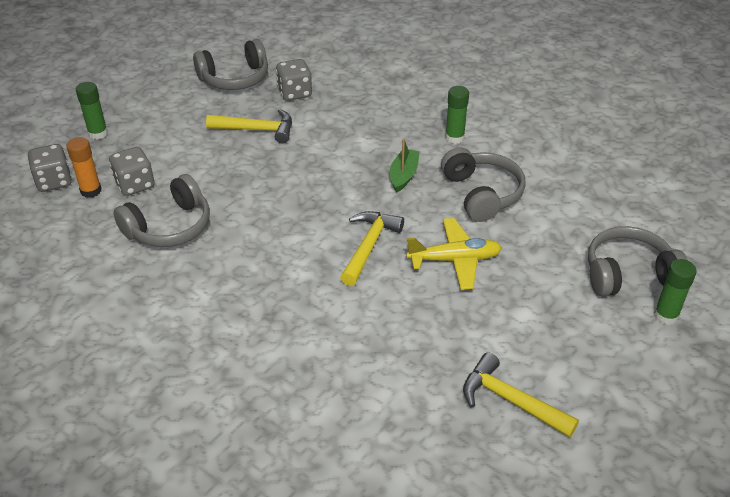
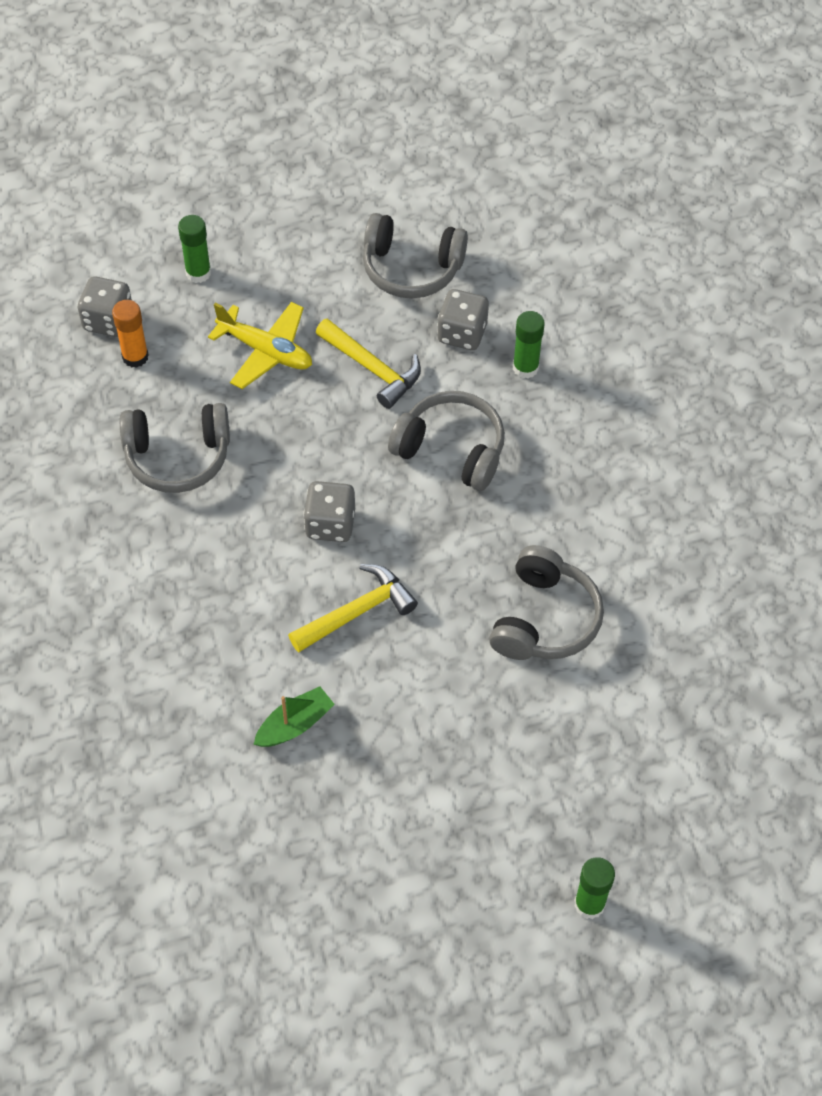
camera: 35 degrees right, 15 degrees up
grey dice [109,147,155,196] -> grey dice moved to [303,481,355,542]
green boat [390,138,420,193] -> green boat moved to [254,686,335,747]
yellow plane [406,218,502,290] -> yellow plane moved to [208,302,312,389]
green glue stick [445,86,469,144] -> green glue stick moved to [513,311,545,379]
yellow hammer [463,352,579,438] -> none
grey headphones [588,226,688,297] -> grey headphones moved to [388,391,505,491]

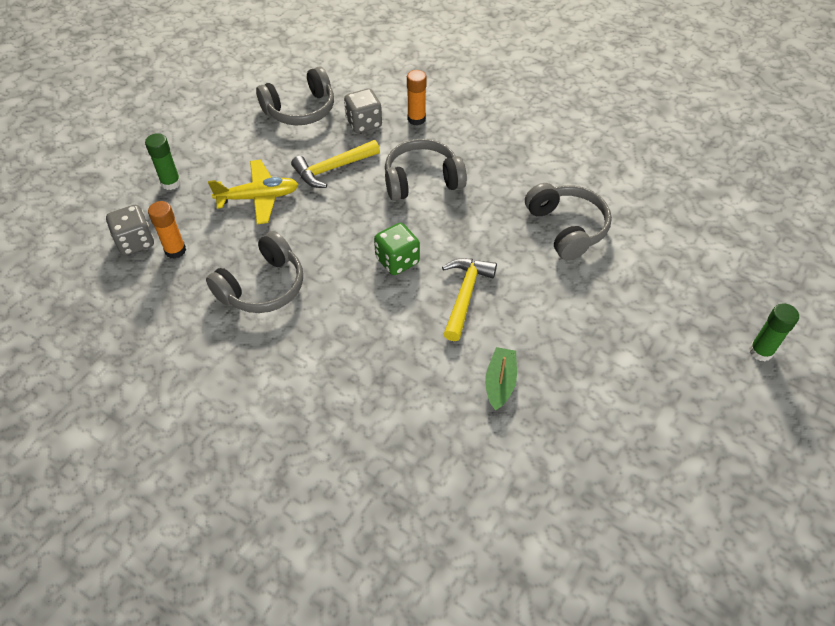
camera: 40 degrees left, 5 degrees down
grey dice [303,481,355,542] -> green dice [374,223,420,275]
yellow hammer [316,318,421,409] -> yellow hammer turned 150 degrees clockwise [291,140,380,188]
green glue stick [513,311,545,379] -> orange glue stick [407,70,427,126]

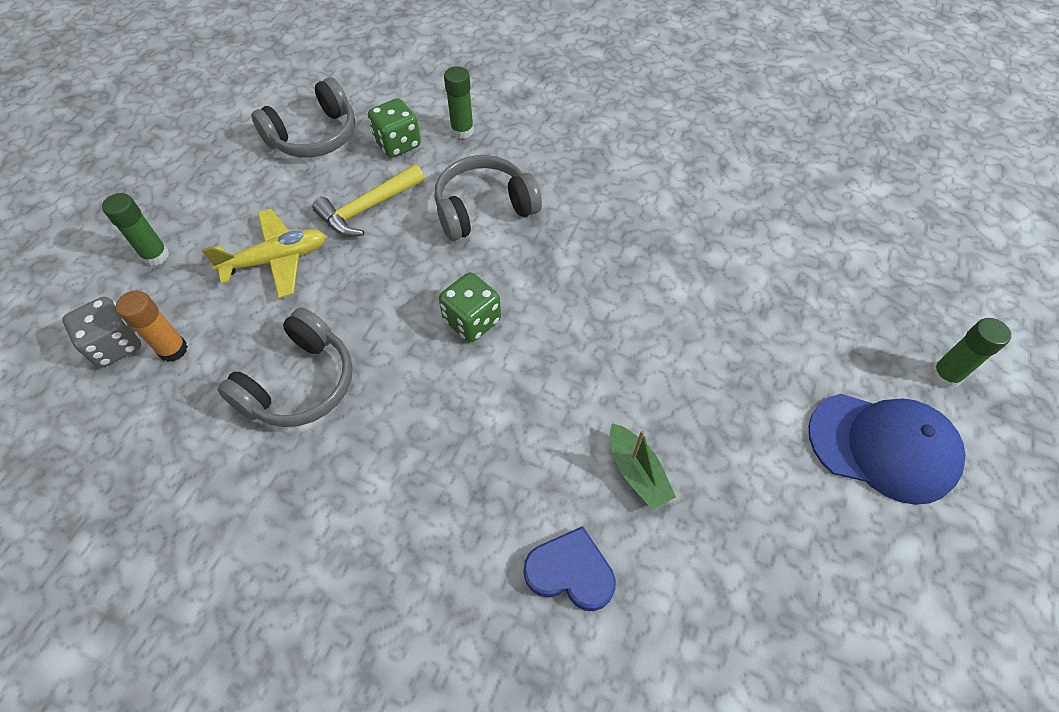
camera: 10 degrees left, 5 degrees up
grey dice [344,89,382,133] -> green dice [368,98,421,158]
orange glue stick [407,70,427,126] -> green glue stick [444,66,474,139]
yellow hammer [442,258,497,341] -> none
green boat [485,347,517,411] -> green boat turned 150 degrees clockwise [610,423,676,510]
grey headphones [525,183,612,261] -> none
none -> blue heart [524,526,616,611]
none -> blue cap [809,394,966,505]

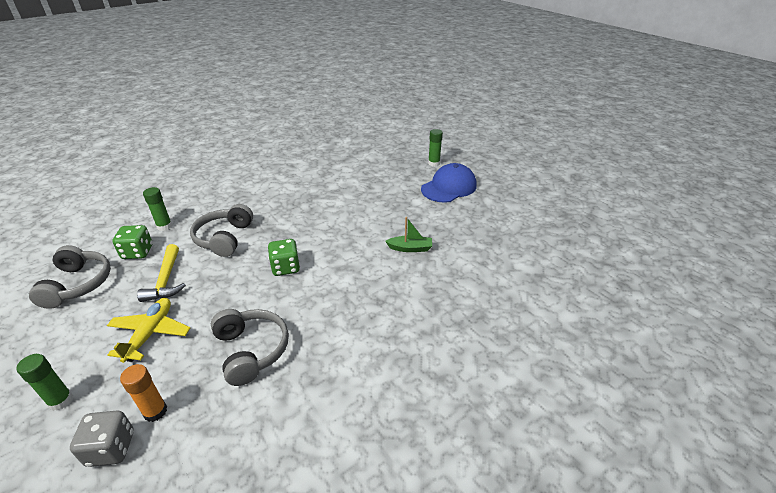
camera: 60 degrees left, 20 degrees down
blue heart [524,526,616,611] -> none

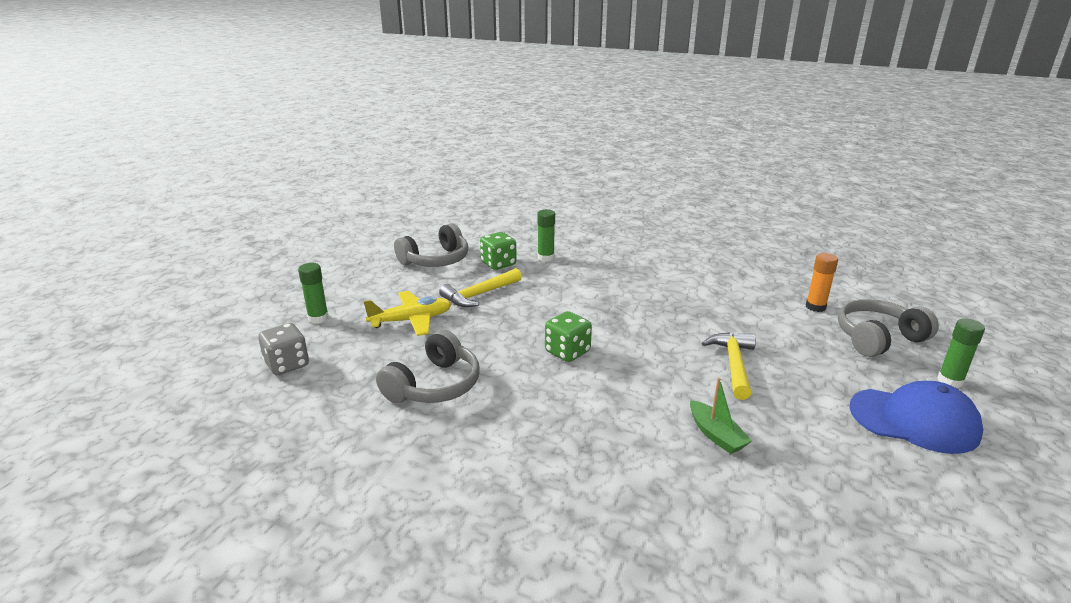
camera: 60 degrees right, 10 degrees down
orange glue stick [120,364,167,422] -> orange glue stick moved to [806,253,838,312]
grey headphones [190,204,253,257] -> grey headphones moved to [838,299,939,357]
none -> yellow hammer [702,332,756,400]

